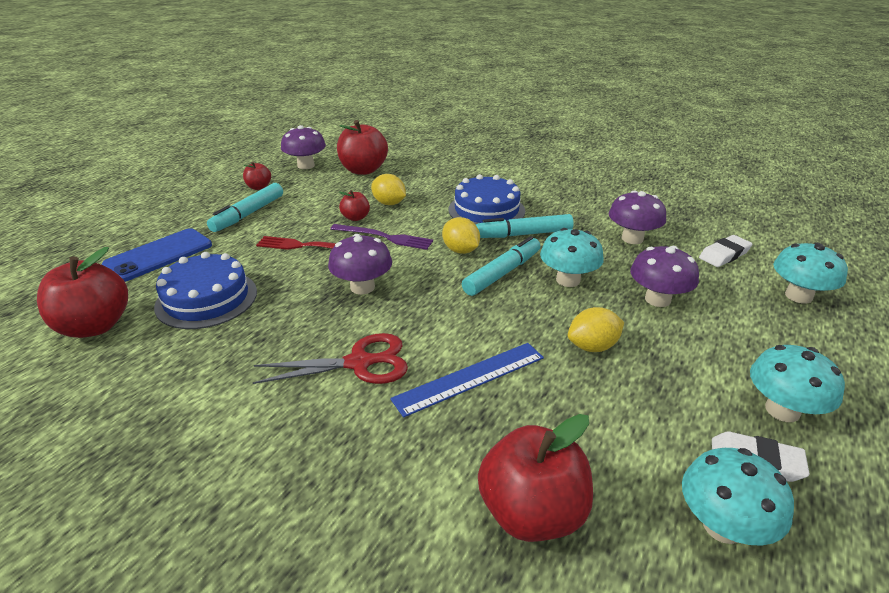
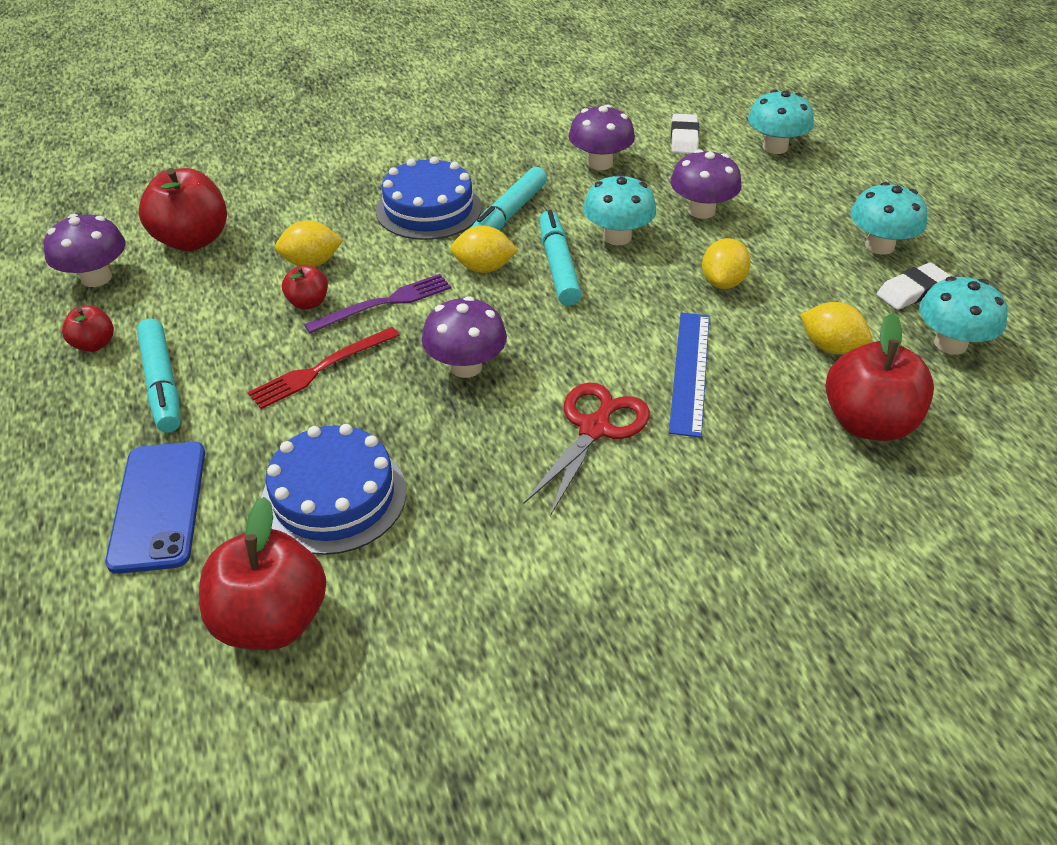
camera: 50 degrees left, 10 degrees up
none -> yellow lemon [800,302,872,354]

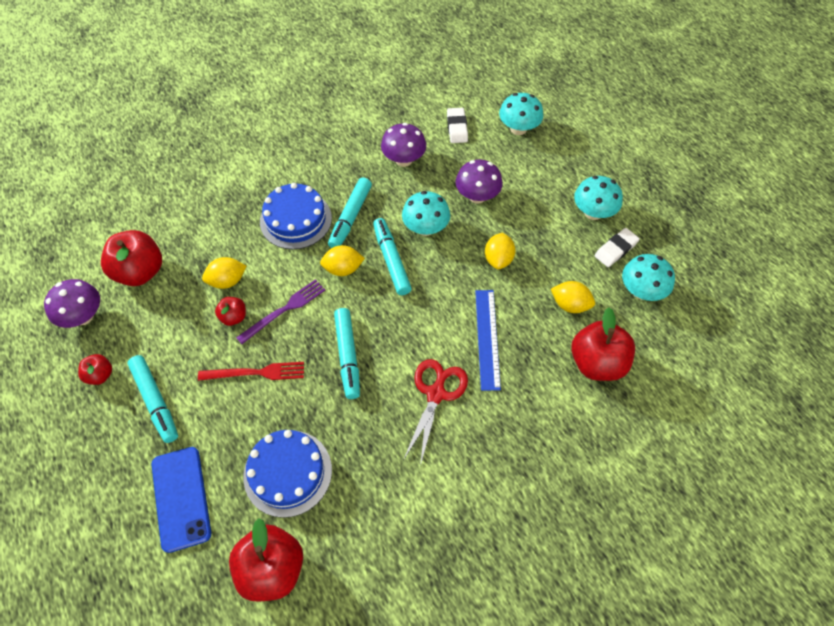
camera: 10 degrees left, 15 degrees up
red fork [248,327,400,409] -> red fork turned 135 degrees counterclockwise [198,362,304,381]
purple mushroom [422,296,507,378] -> turquoise marker [334,308,360,399]

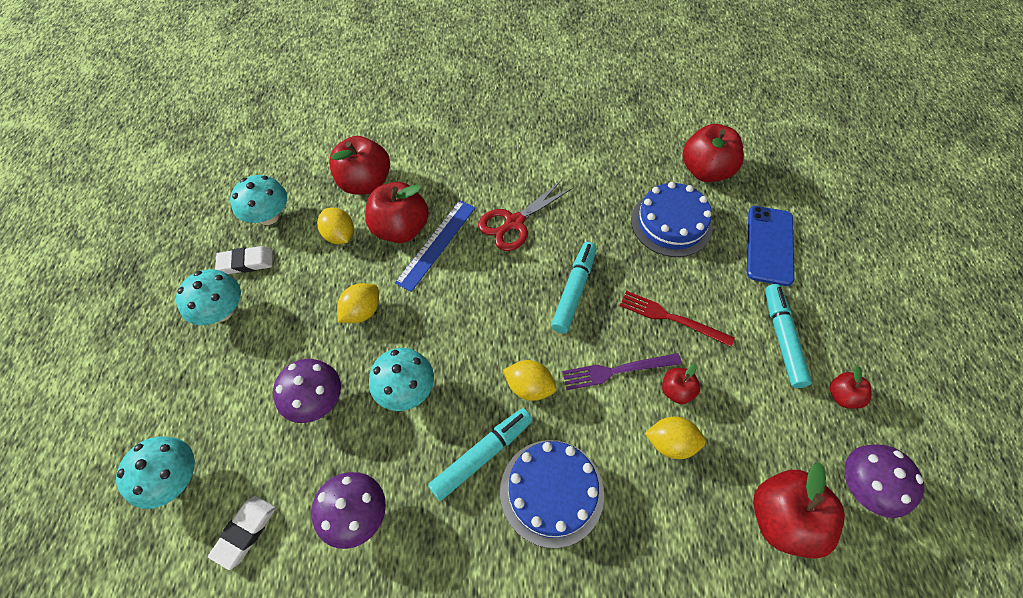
camera: 150 degrees left, 0 degrees up
turquoise marker [373,218,412,295] -> none
none -> red apple [365,182,429,243]

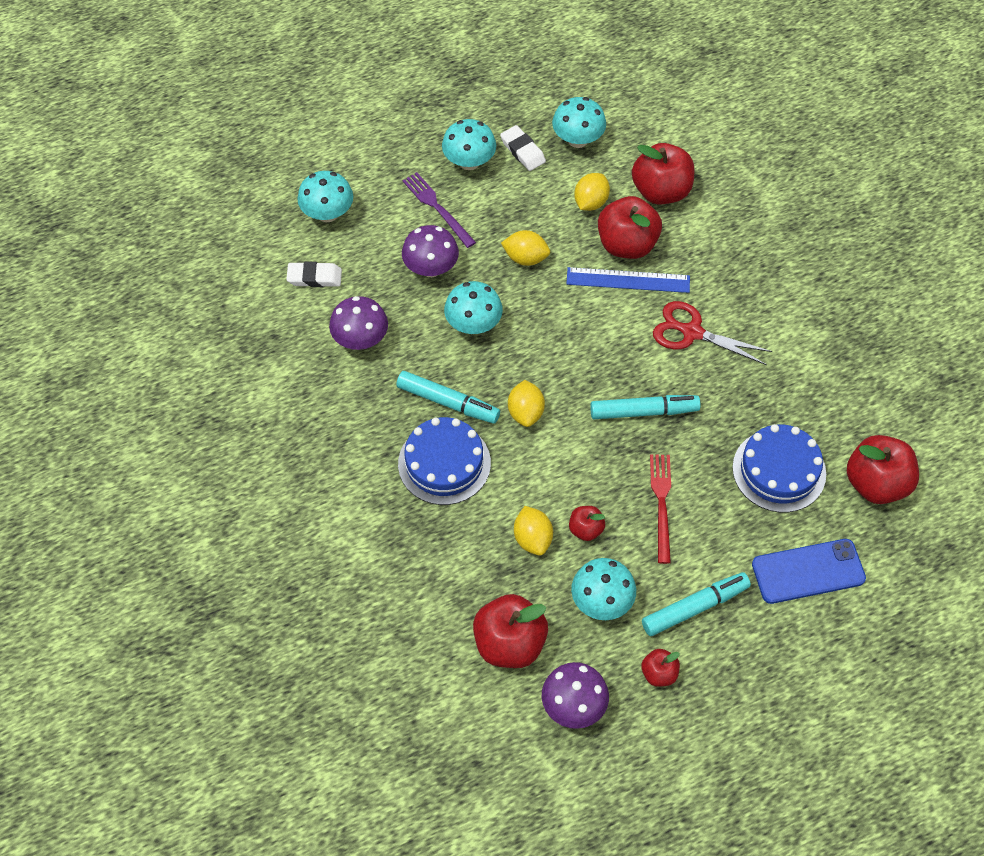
camera: 65 degrees right, 0 degrees up
purple fork [562,353,682,390] -> purple fork moved to [402,172,476,248]
none -> turquoise mushroom [571,558,636,620]

